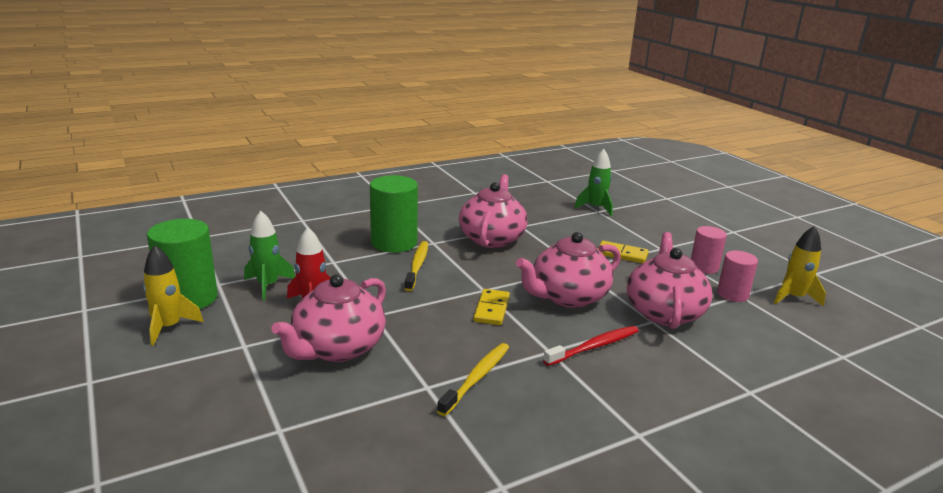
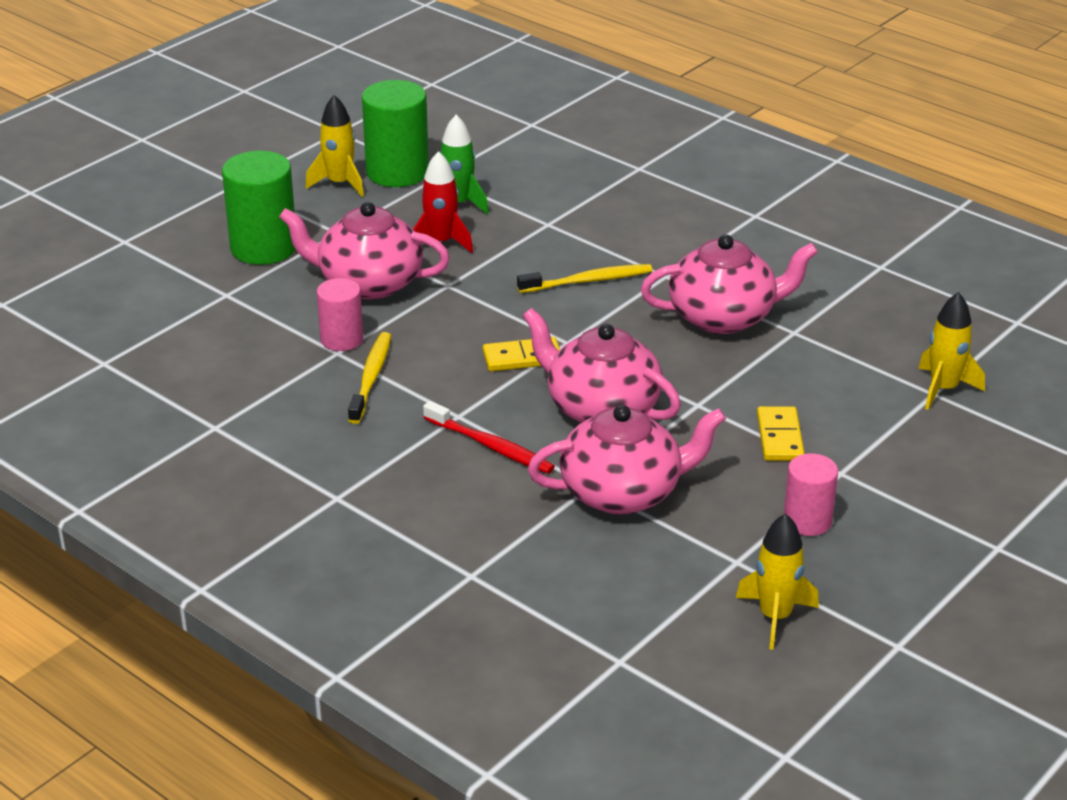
camera: 70 degrees right, 10 degrees up
green cylinder [370,175,418,253] -> green cylinder moved to [222,151,296,265]
yellow toothbrush [437,343,509,416] -> yellow toothbrush turned 90 degrees counterclockwise [348,332,391,424]
green rocket [574,149,613,216] -> yellow rocket [918,292,985,410]
pink cylinder [717,250,758,302] -> pink cylinder moved to [317,278,363,351]

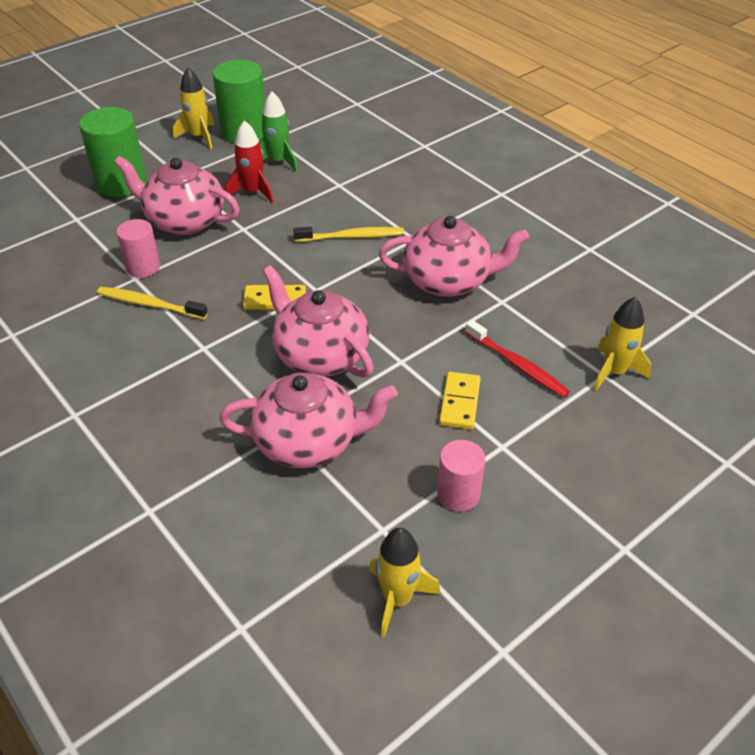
camera: 10 degrees right, 10 degrees up
yellow toothbrush [348,332,391,424] -> yellow toothbrush turned 90 degrees counterclockwise [97,287,208,319]
red toothbrush [423,401,555,474] -> red toothbrush moved to [465,320,570,398]

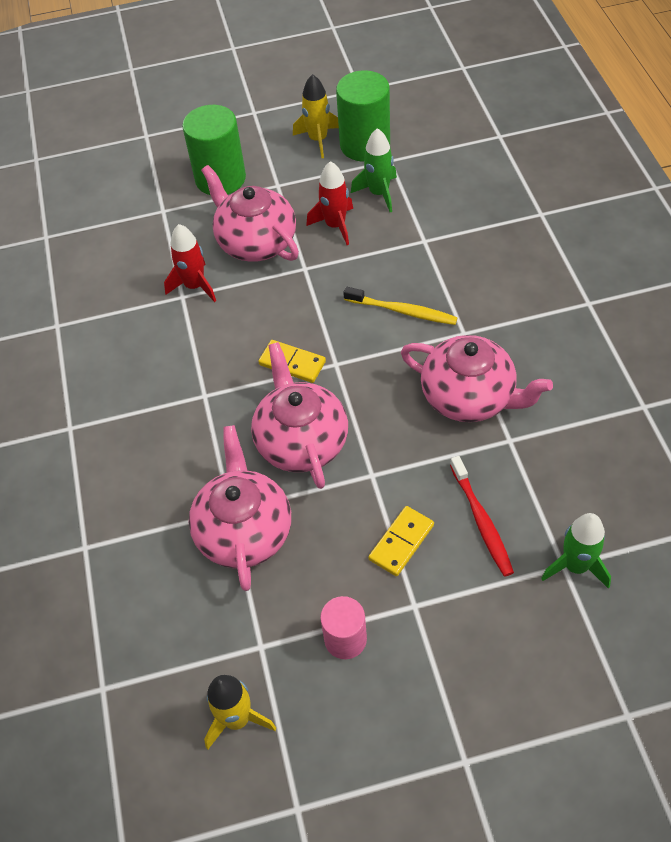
camera: 30 degrees right, 10 degrees up
yellow toothbrush [97,287,208,319] -> none
pink cylinder [116,219,160,278] -> red rocket [164,224,216,302]
pink teapot [219,372,398,469] -> pink teapot turned 120 degrees counterclockwise [189,425,291,591]
yellow rocket [593,297,652,391] -> green rocket [541,513,611,589]

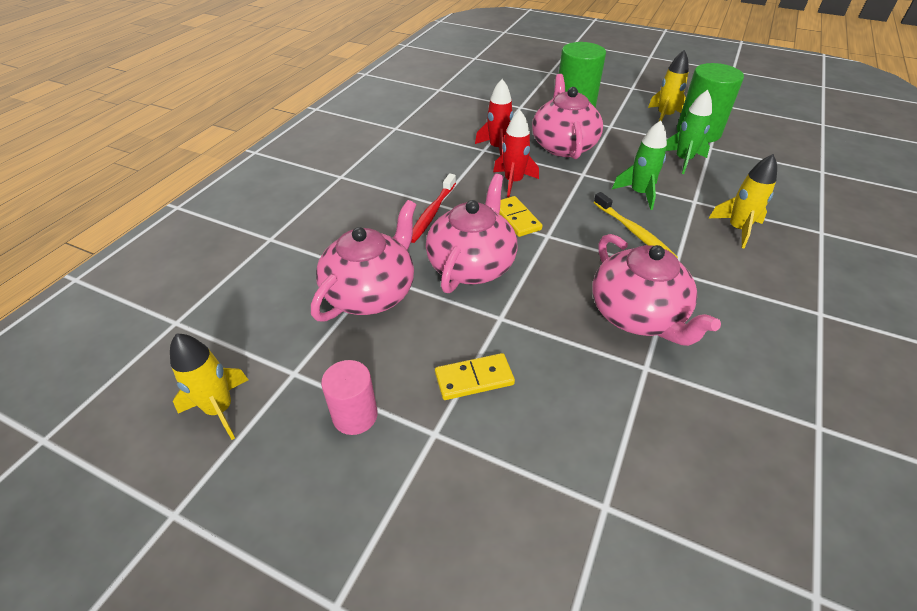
camera: 35 degrees right, 10 degrees down
red rocket [306,161,353,245] -> red rocket moved to [493,110,539,197]
red toothbrush [450,456,514,577] -> red toothbrush moved to [411,173,456,243]
green rocket [541,513,611,589] -> green rocket moved to [612,120,667,210]
none -> yellow rocket [709,154,777,248]

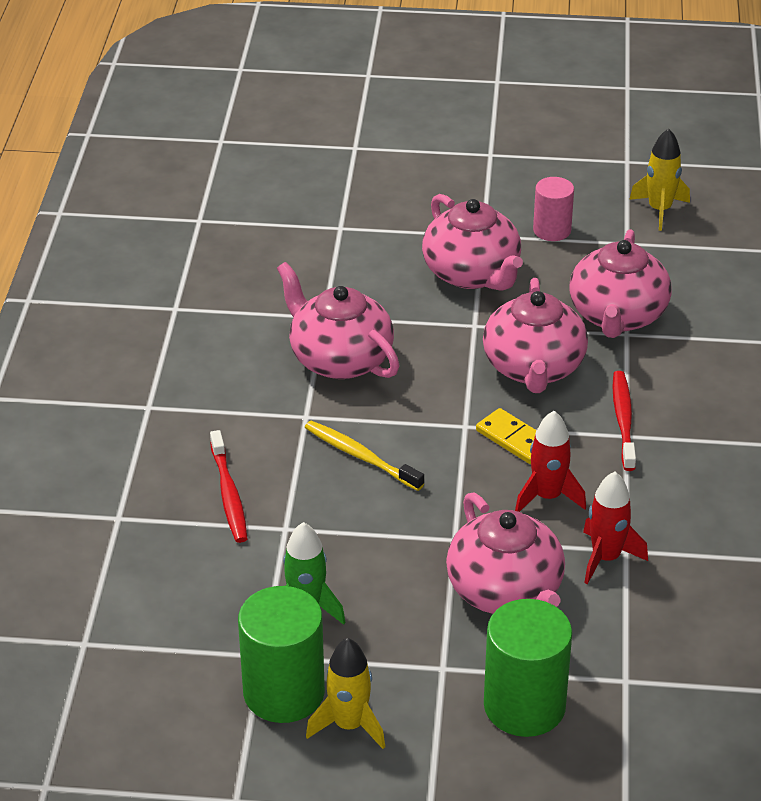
camera: 160 degrees right, 5 degrees down
yellow domino [435,353,515,400] -> pink teapot [422,194,523,291]
green rocket [612,120,667,210] -> none
yellow rocket [709,154,777,248] -> red toothbrush [210,430,247,543]

